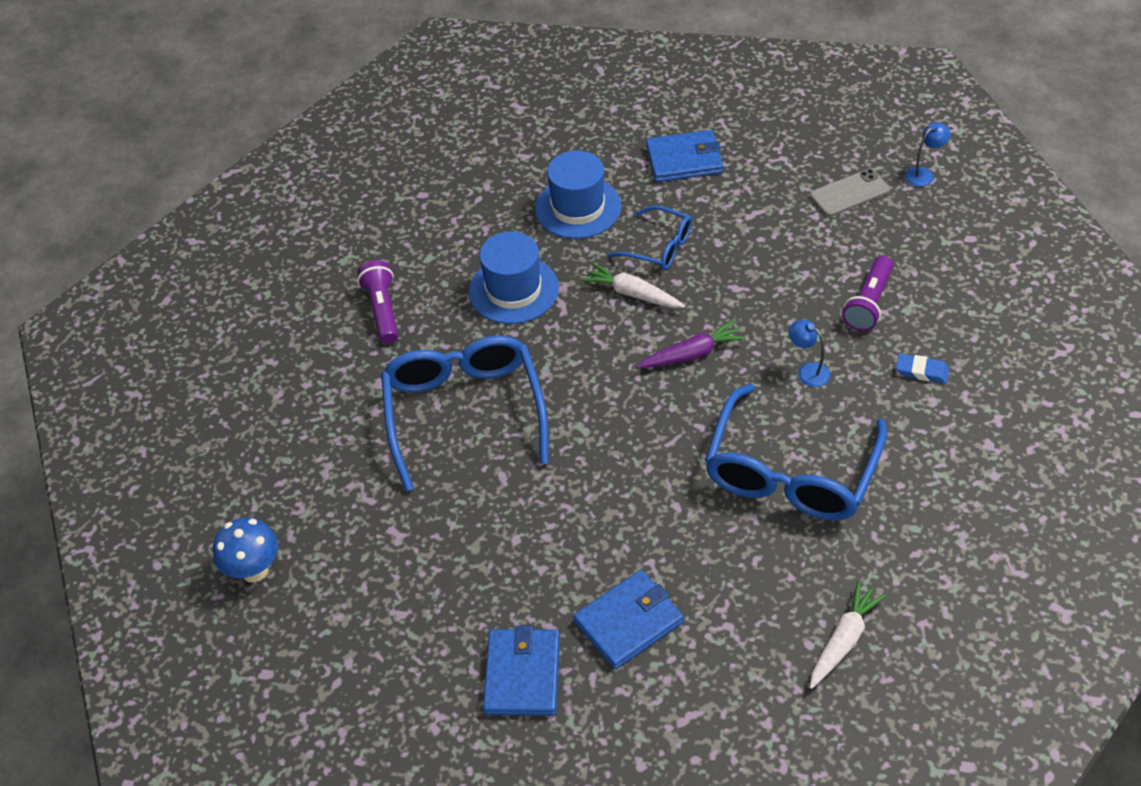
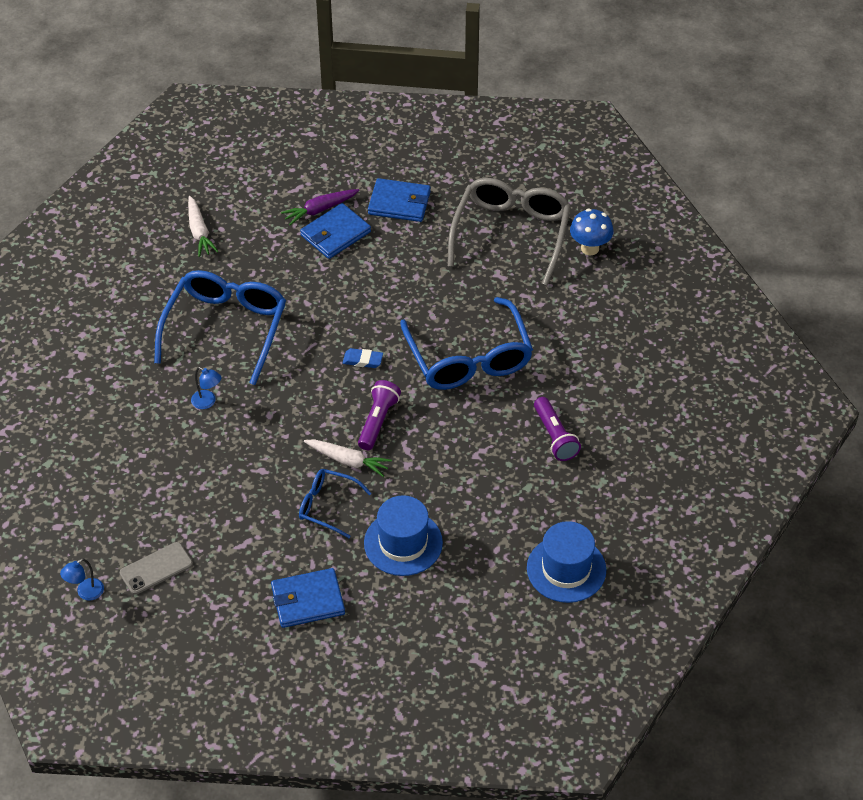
camera: 170 degrees right, 0 degrees up
blue hat [469,232,559,324] -> blue hat moved to [527,521,606,603]
blue wallet [483,626,560,716] -> blue wallet turned 75 degrees counterclockwise [368,178,431,222]
purple carrot [637,320,746,368] -> purple carrot moved to [281,189,359,225]
white carrot [810,581,887,689] -> white carrot turned 45 degrees counterclockwise [188,196,218,257]
purple flashlight [842,256,893,331] -> purple flashlight moved to [358,380,401,450]
blue eraser [896,353,949,384] -> blue eraser moved to [343,348,383,368]
none -> grey glasses [448,178,571,286]

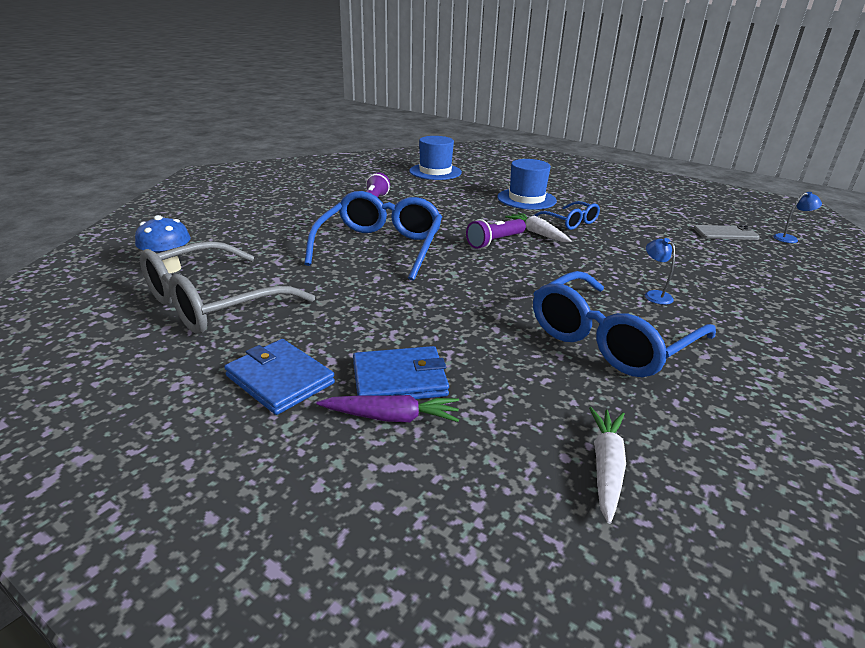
camera: 150 degrees left, 20 degrees down
blue wallet [271,568,345,628] -> none
blue eraser [343,348,383,368] -> none

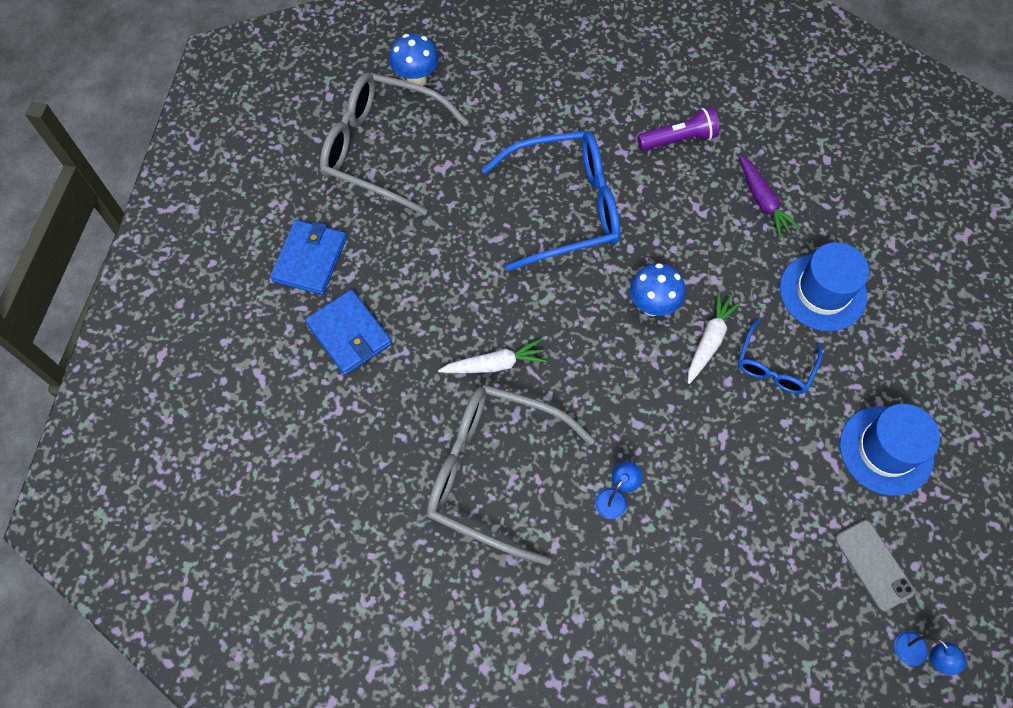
camera: 65 degrees right, 35 degrees up
purple carrot [317,395,459,422] -> purple carrot moved to [739,155,801,238]
blue hat [409,136,462,180] -> blue hat moved to [840,404,940,496]
purple flashlight [466,219,526,249] -> blue mushroom [630,263,686,316]
blue glasses [533,271,716,377] -> grey glasses [427,385,595,566]
white carrot [589,407,626,524] -> white carrot moved to [438,339,547,373]

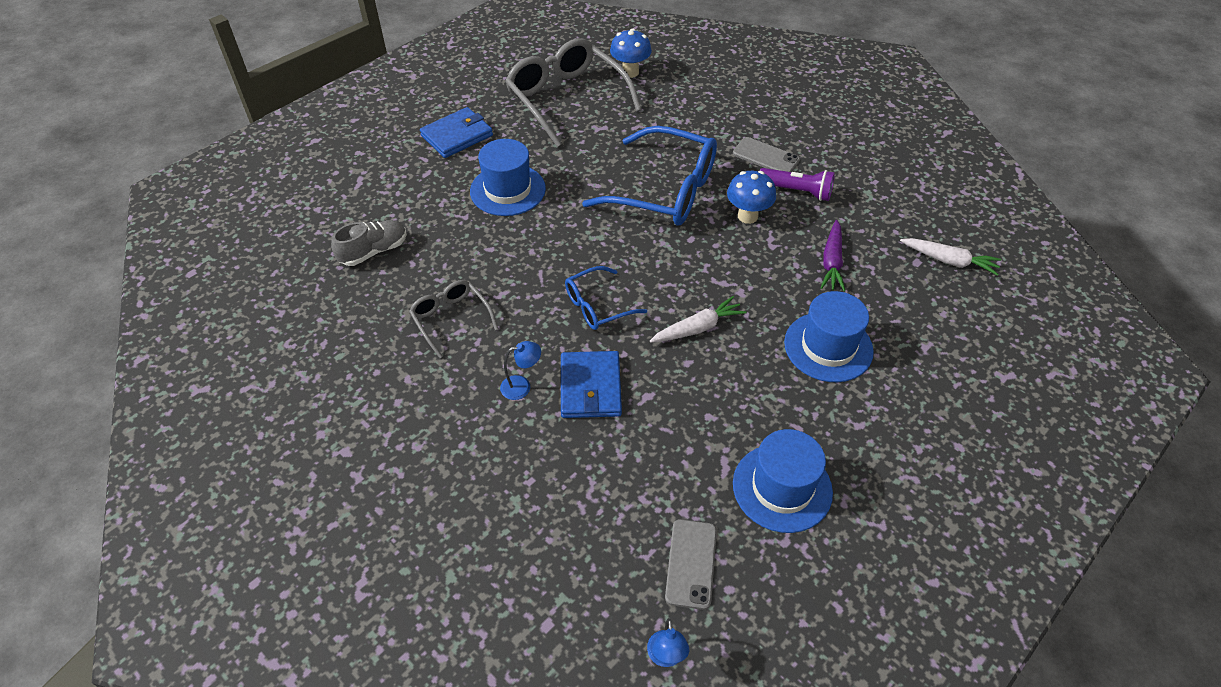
camera: 35 degrees right, 15 degrees down
blue wallet [305,290,392,375] -> blue wallet moved to [561,351,622,418]
grey glasses [427,385,595,566] -> grey glasses [409,280,499,358], size x0.52
white carrot [438,339,547,373] -> white carrot moved to [900,238,1001,276]
blue mushroom [630,263,686,316] -> blue mushroom moved to [727,171,776,224]
blue glasses [738,318,823,394] -> blue glasses moved to [565,266,647,330]
none -> grey shoe [331,220,407,266]
none -> blue hat [470,139,546,216]
none -> grey phone [733,137,800,172]

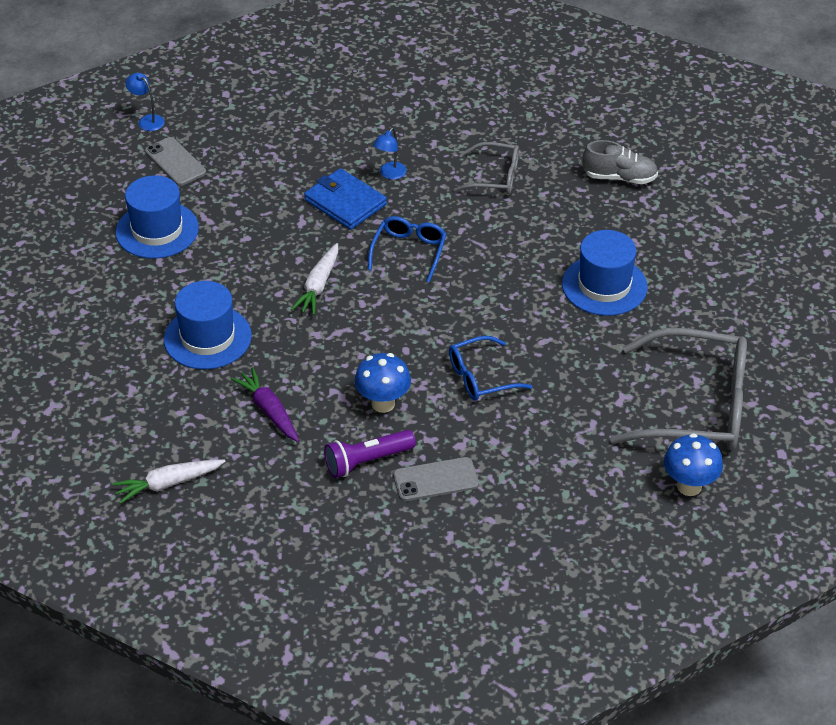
camera: 135 degrees right, 5 degrees down
grey shoe [331,220,407,266] -> grey shoe turned 90 degrees counterclockwise [582,140,658,184]
blue wallet [420,107,493,158] -> none
blue glasses [582,126,717,225] -> blue glasses [449,336,532,401], size x0.52

